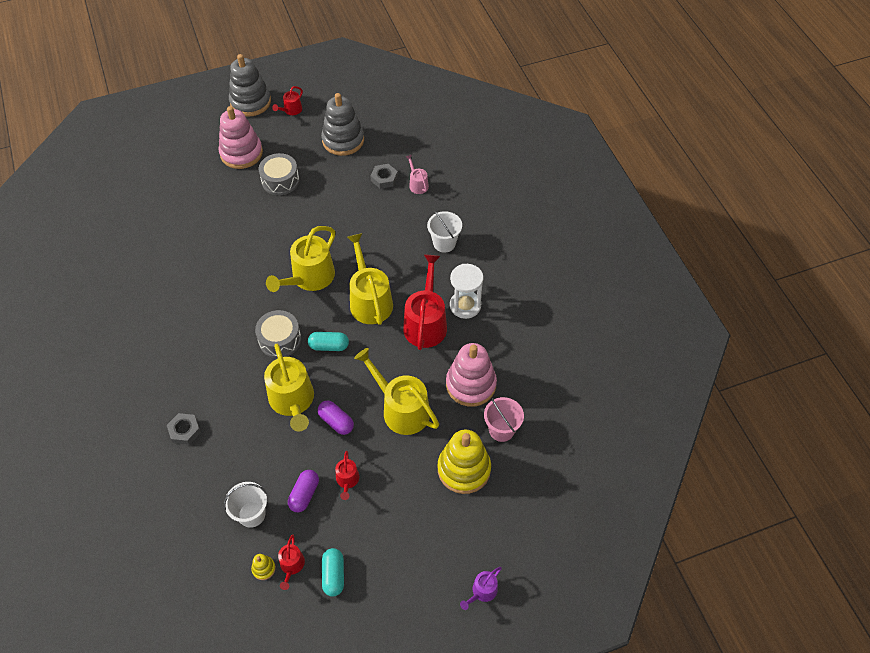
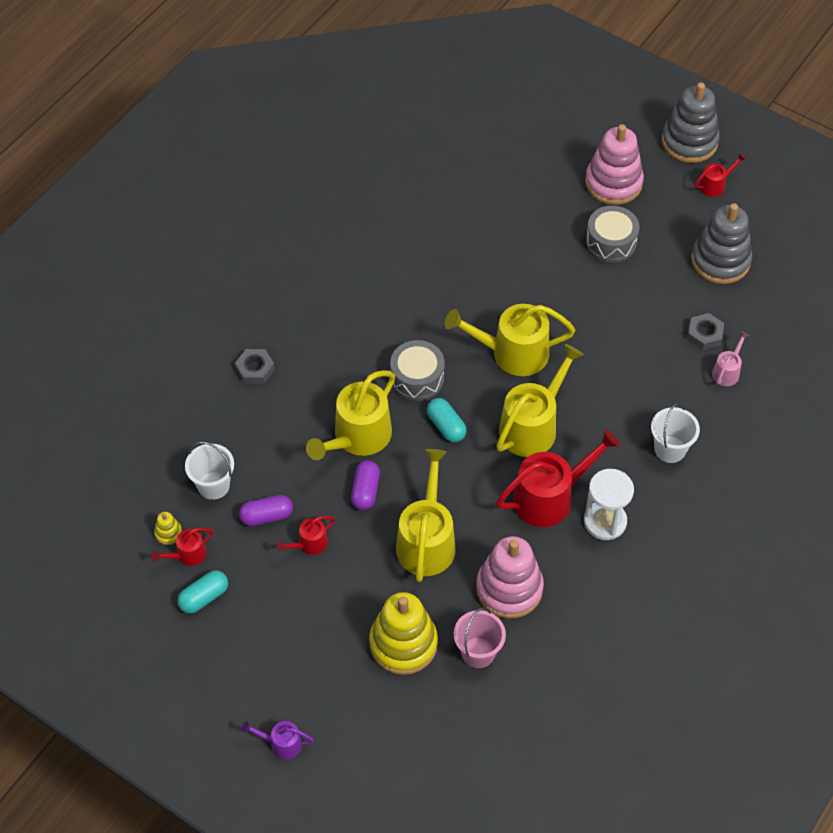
camera: 55 degrees right, 0 degrees up
red watering can [272,86,303,115] -> red watering can turned 150 degrees clockwise [695,153,746,197]

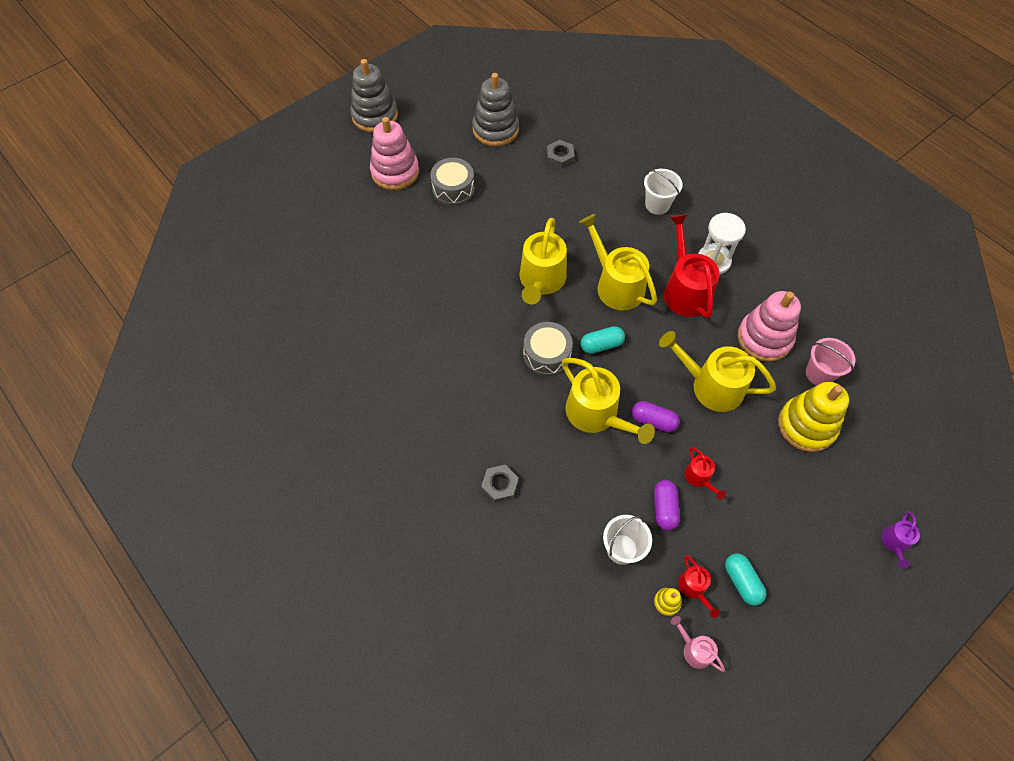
camera: 75 degrees left, 5 degrees up
red watering can [695,153,746,197] -> none
pink watering can [712,331,749,386] -> pink watering can moved to [671,616,725,672]

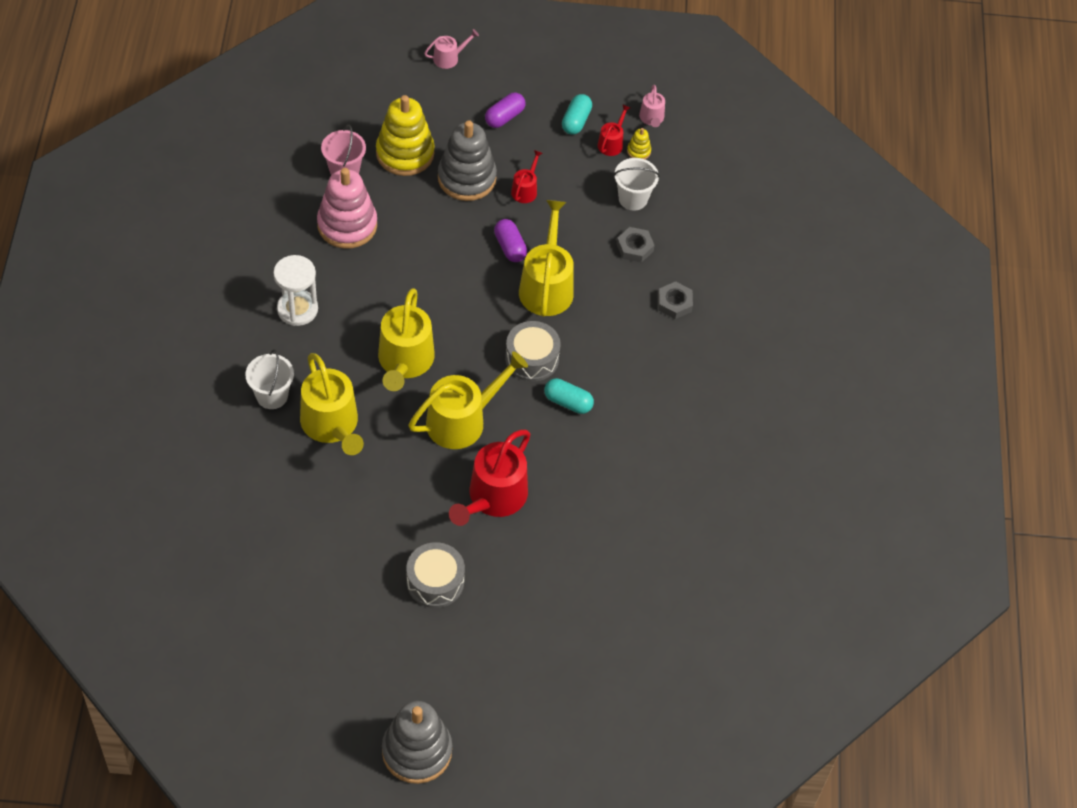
camera: 140 degrees left, 5 degrees down
pink stacking toy [370,117,419,190] -> none
grey stacking toy [472,73,519,147] -> grey stacking toy moved to [438,120,497,201]
grey nut [547,140,574,168] -> grey nut moved to [617,227,655,263]
turquoise capsule [581,326,625,354] -> turquoise capsule moved to [544,378,594,414]
purple capsule [654,480,680,531] -> purple capsule moved to [485,92,525,128]
yellow watering can [659,331,776,412] -> yellow watering can moved to [300,353,364,455]
red watering can [664,214,720,319] -> red watering can moved to [449,430,530,526]
purple watering can [882,511,920,569] -> pink watering can [424,29,479,69]

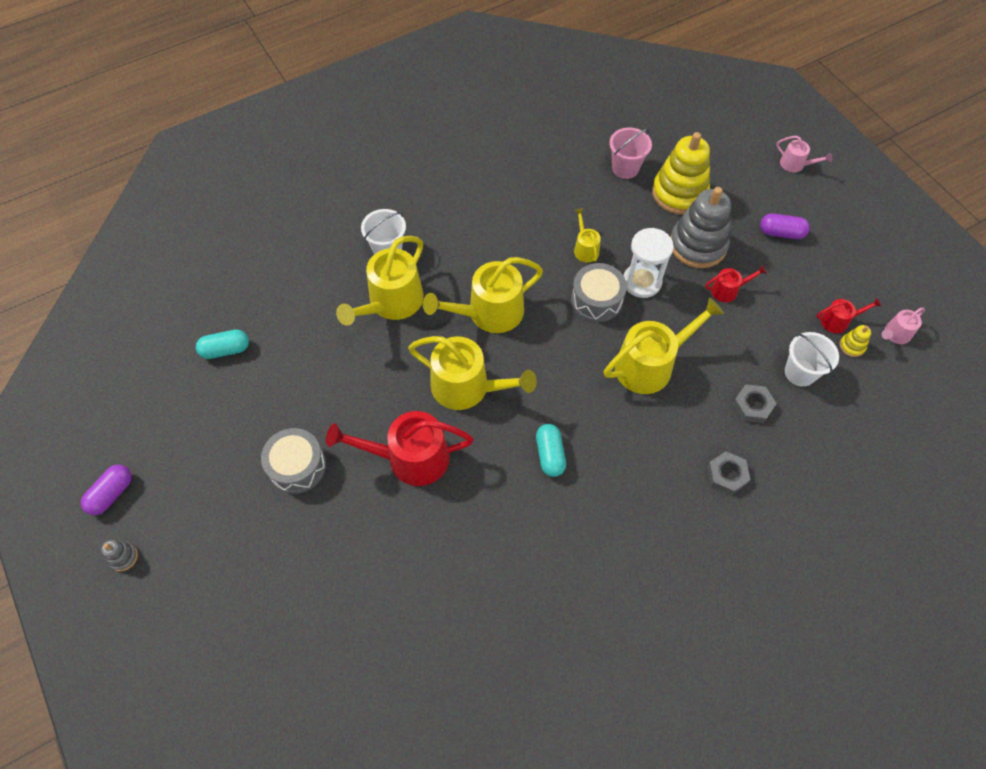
camera: 60 degrees right, 5 degrees up
white hourglass [273,255,318,326] -> white hourglass moved to [624,228,674,298]
pink stacking toy [317,168,377,249] -> none
grey stacking toy [382,701,452,784] -> grey stacking toy [101,540,138,571], size x0.41
purple capsule [494,219,527,262] -> purple capsule moved to [81,465,132,515]
grey drum [505,321,561,382] -> grey drum moved to [571,263,627,322]
turquoise capsule [562,94,592,134] -> turquoise capsule moved to [196,329,249,359]
none -> yellow watering can [574,208,601,262]

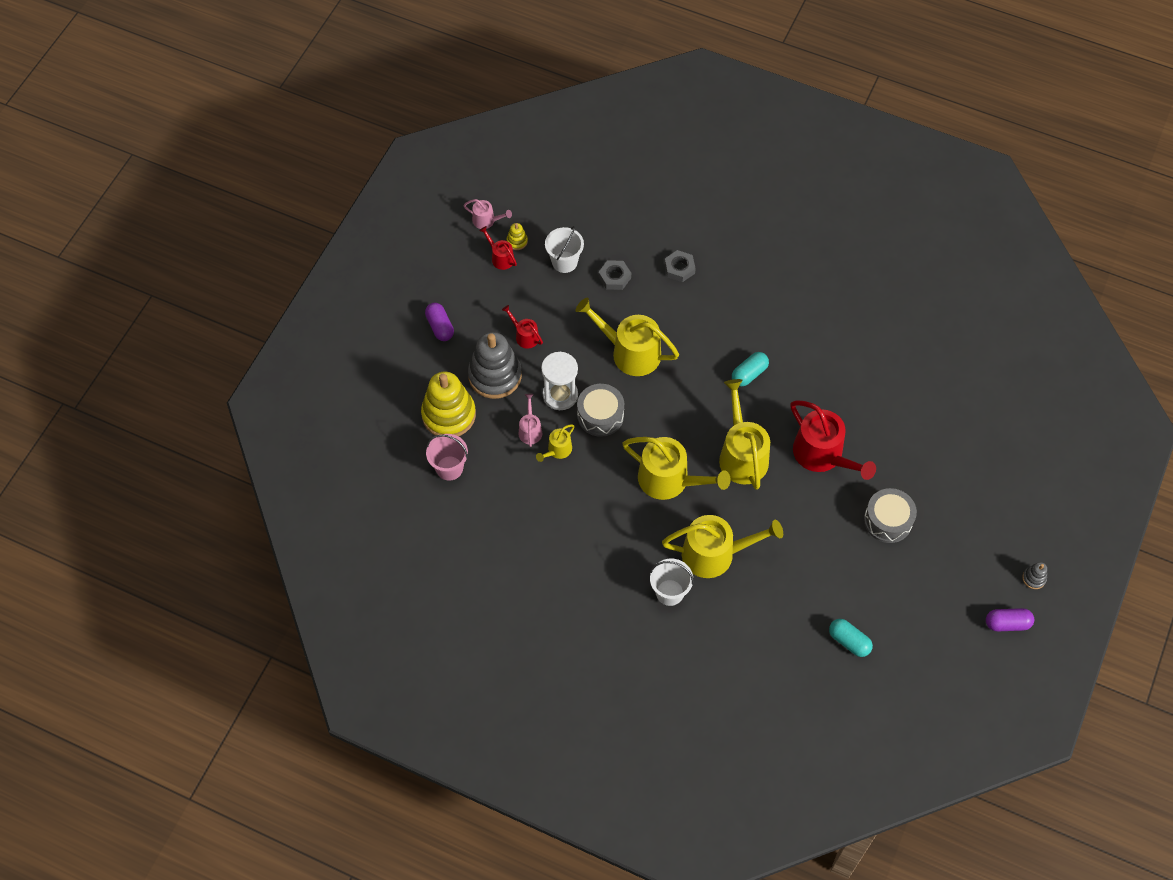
camera: 125 degrees left, 0 degrees up
pink watering can [776,136,833,172] -> pink watering can moved to [519,394,542,447]

